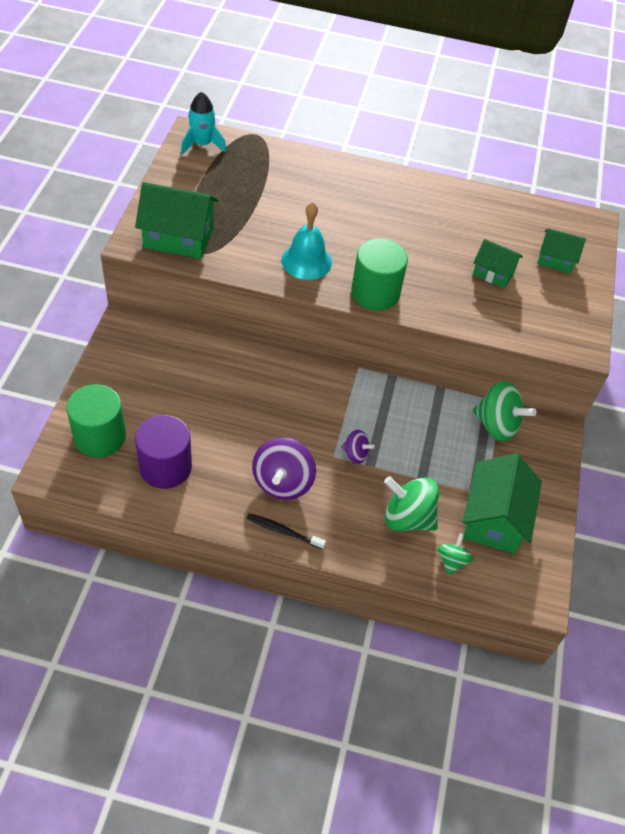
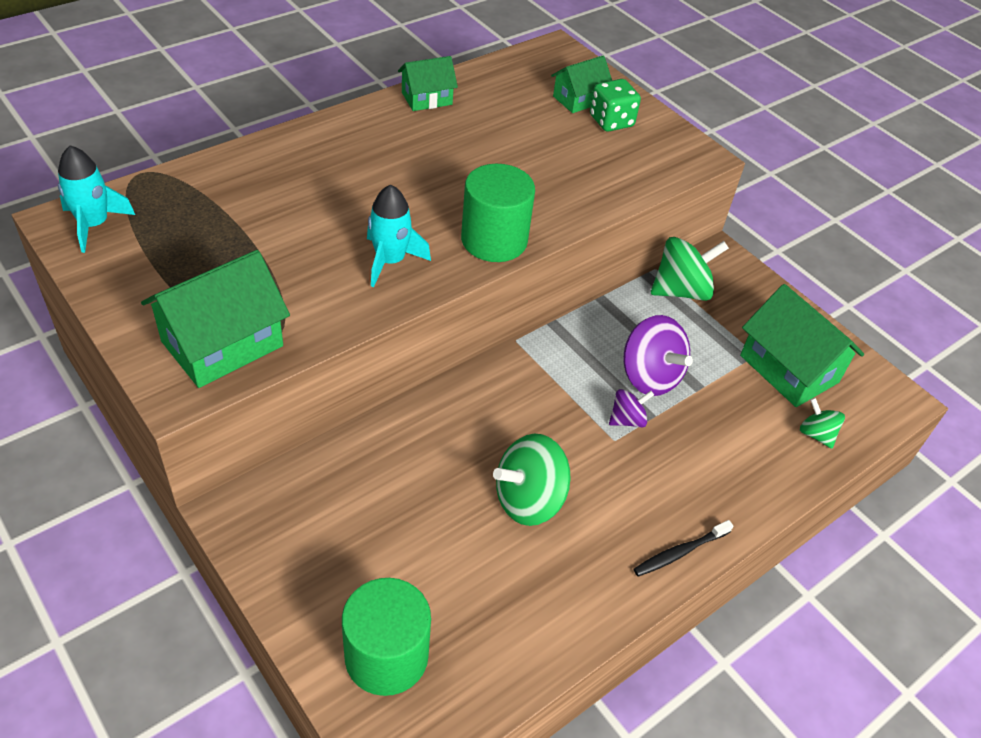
camera: 50 degrees left, 5 degrees down
purple cylinder [135,415,192,489] -> none
purple spinning top [252,438,316,500] -> purple spinning top moved to [623,315,693,396]
turquoise bell [281,202,332,280] -> turquoise rocket [367,185,431,287]
green spinning top [384,476,439,531] -> green spinning top moved to [493,434,571,526]
green house [473,239,523,288] -> green house moved to [398,56,458,111]
none -> green dice [590,79,641,132]

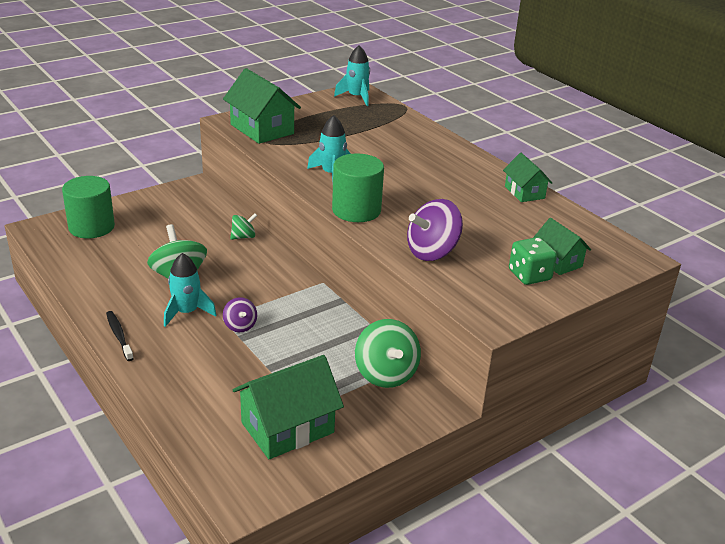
camera: 95 degrees right, 15 degrees down
purple spinning top [623,315,693,396] -> purple spinning top moved to [407,199,463,261]
green spinning top [800,398,845,449] -> green spinning top moved to [230,213,257,240]
none -> turquoise rocket [164,253,217,327]

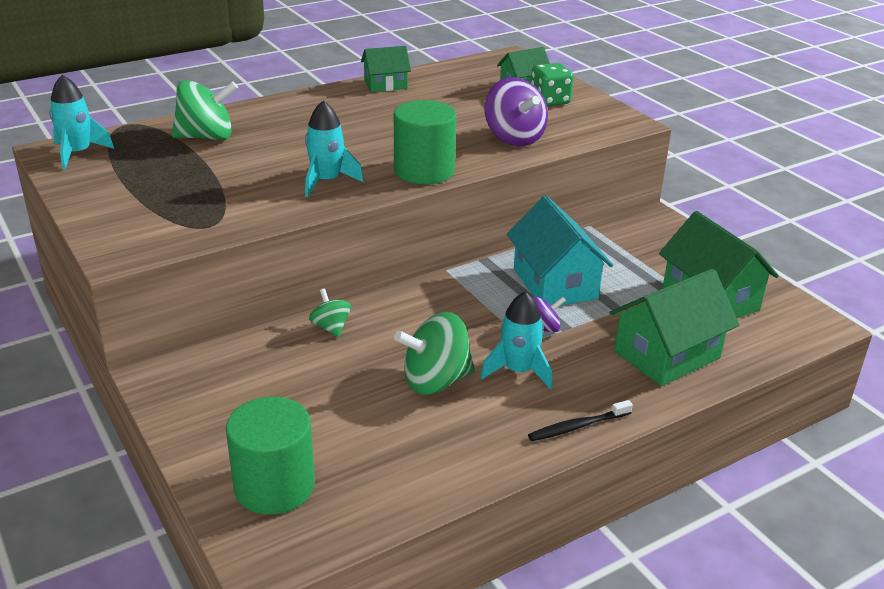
camera: 85 degrees left, 0 degrees up
green house [223,68,301,144] -> green house moved to [609,269,739,386]
green spinning top [355,319,421,388] -> green spinning top moved to [172,80,238,140]
none -> turquoise house [507,196,613,306]

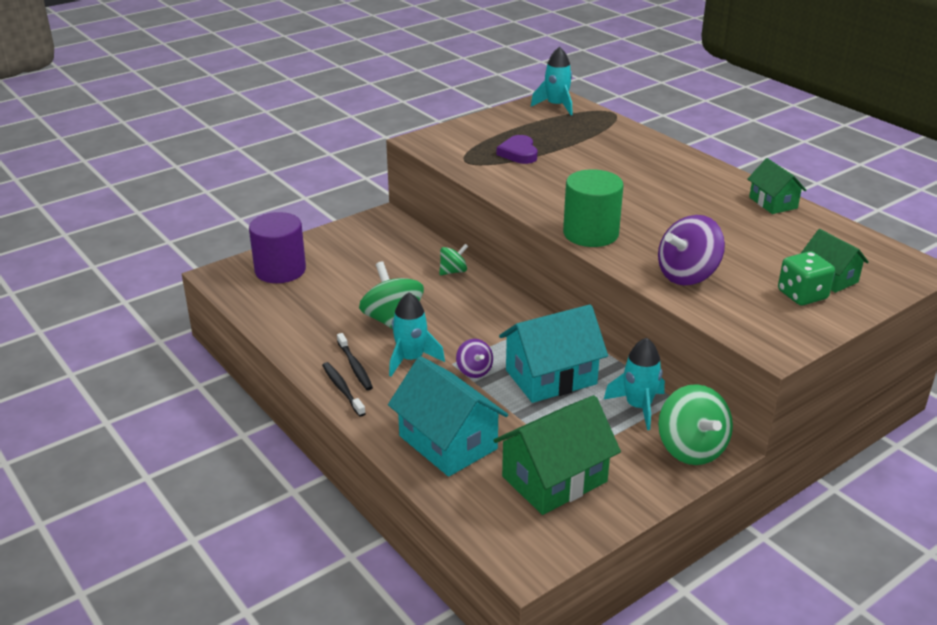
camera: 85 degrees right, 0 degrees up
green spinning top [172,80,238,140] -> green spinning top moved to [658,384,733,465]
green cylinder [226,397,315,514] -> purple cylinder [249,212,306,283]
turquoise rocket [305,101,364,197] -> turquoise rocket moved to [604,338,665,430]
green house [609,269,739,386] -> turquoise house [388,356,508,477]
none -> black toothbrush [337,333,373,390]
none -> purple heart [497,135,537,164]

